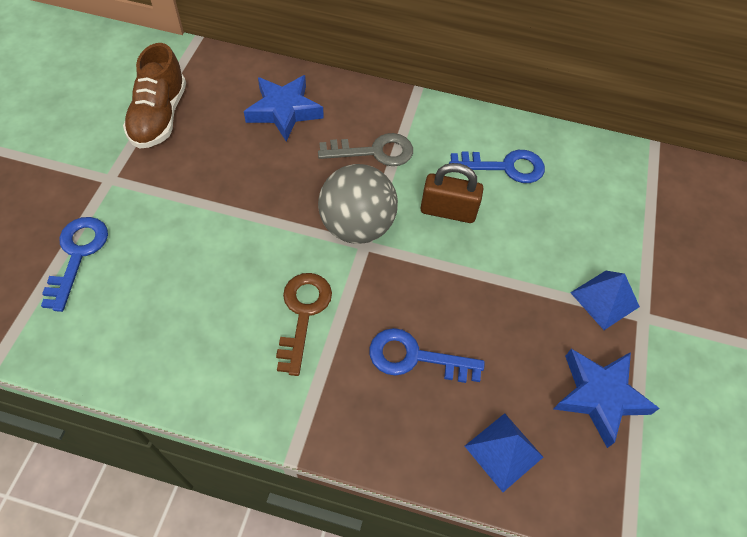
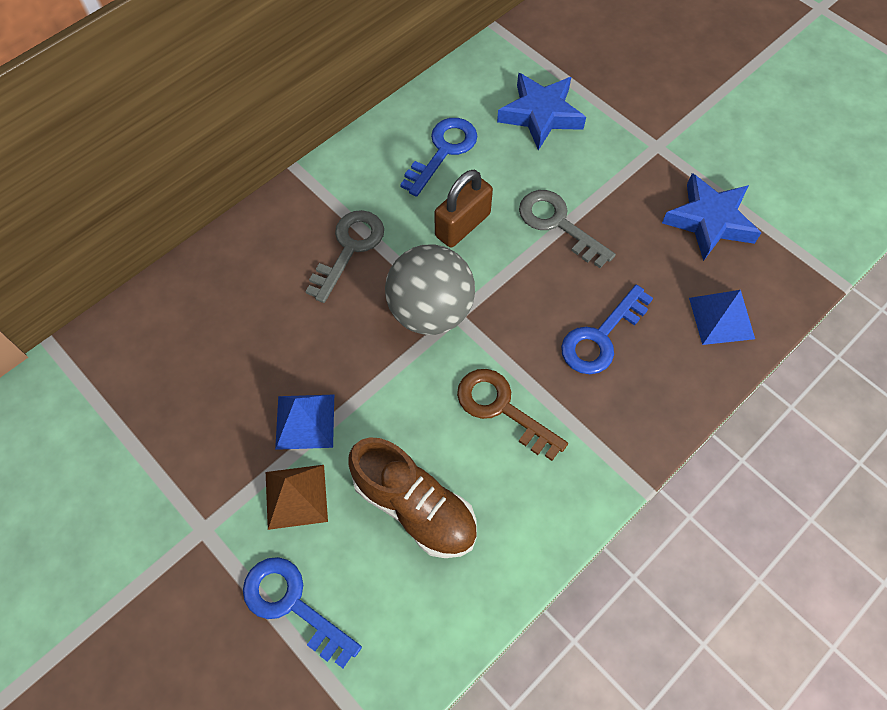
camera: 55 degrees left, 5 degrees up
brown shoe [123,43,186,149] -> brown shoe moved to [348,437,477,558]
blue star [244,75,324,141] -> blue star moved to [497,73,586,150]
blue pyramid [570,271,640,330] -> blue pyramid moved to [275,394,334,450]
none -> brown pyramid [266,465,328,530]
none -> grey key [519,190,616,268]

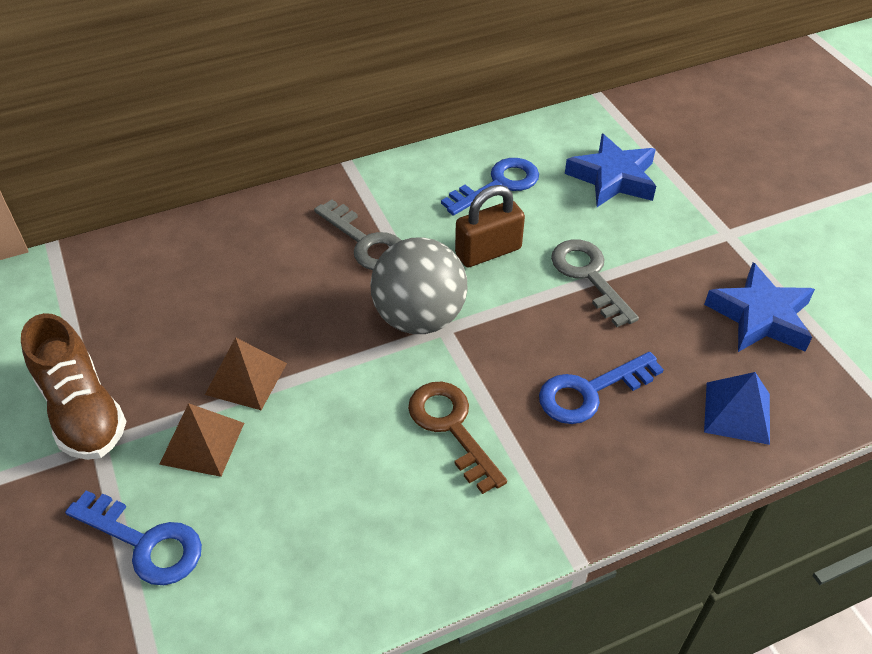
camera: 20 degrees right, 15 degrees down
blue key [243,557,362,668] -> blue key turned 150 degrees clockwise [65,490,202,585]
blue pyramid [275,394,334,450] -> brown pyramid [205,337,287,410]
grey key [305,210,384,303] -> grey key turned 90 degrees clockwise [314,199,401,270]
brown shoe [348,437,477,558] -> brown shoe moved to [21,313,126,460]

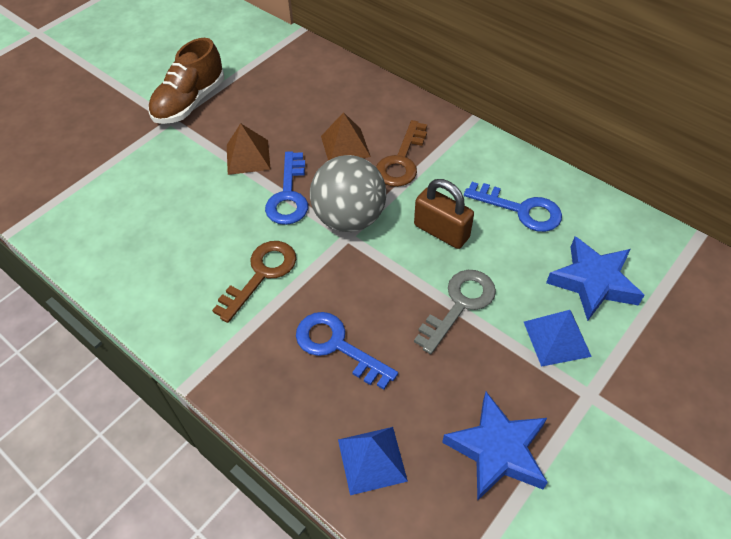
camera: 65 degrees right, 5 degrees up
blue key [65,490,202,585] -> blue key moved to [265,151,308,225]
brown pyramid [159,403,244,477] -> brown pyramid moved to [321,112,371,161]
grey key [314,199,401,270] -> brown key [376,120,427,187]
none -> blue pyramid [524,310,592,367]

